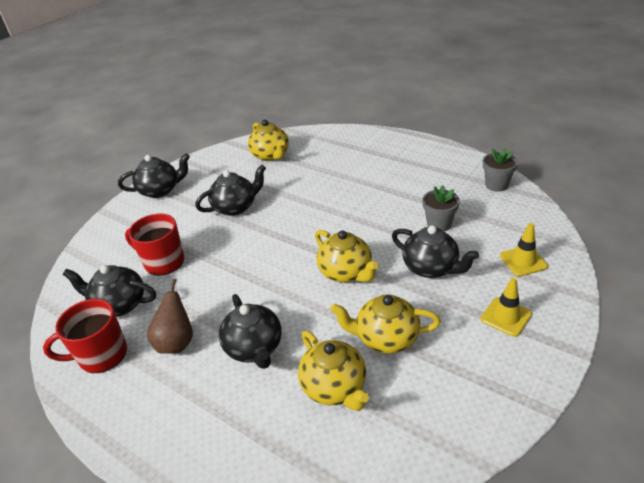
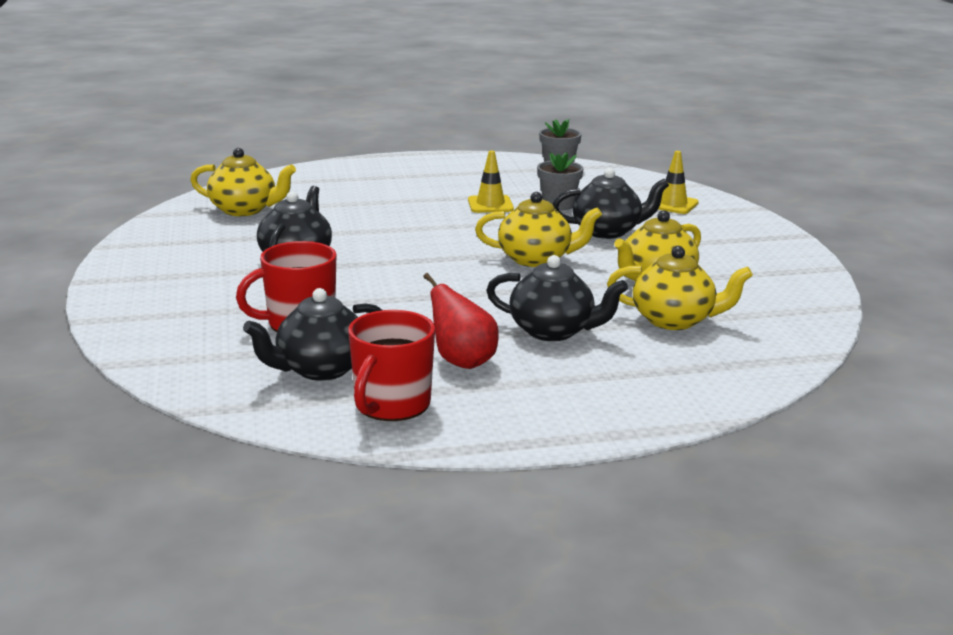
camera: 50 degrees left, 15 degrees down
black teapot [118,153,190,198] -> none
brown pear [147,279,193,354] -> red pear [423,273,499,369]
yellow traffic cone [481,278,532,337] -> yellow traffic cone moved to [468,151,514,213]

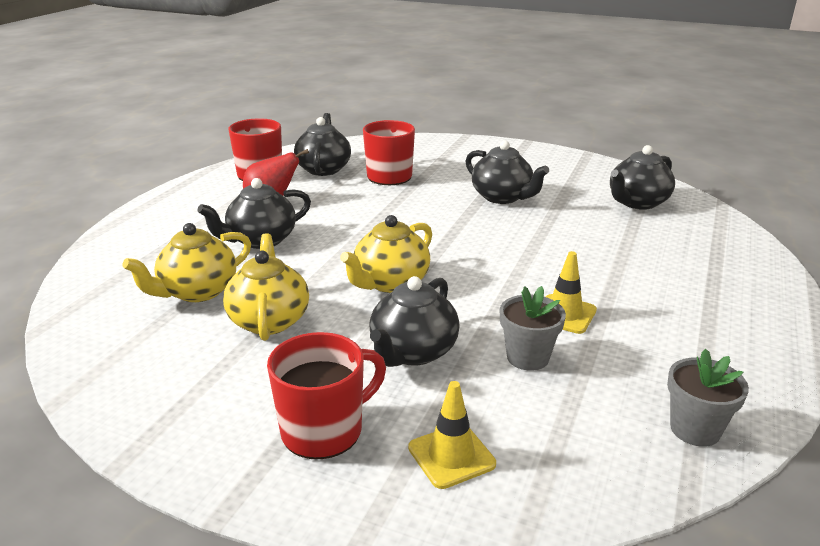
camera: 125 degrees right, 5 degrees up
yellow teapot [190,148,296,216] -> black teapot [610,145,675,210]
none -> red mug [267,332,386,459]

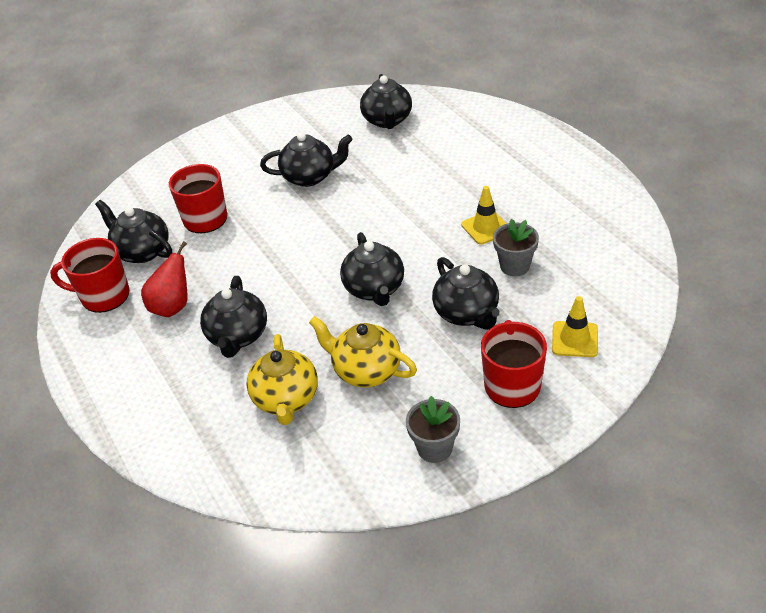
camera: 50 degrees left, 15 degrees up
yellow teapot [340,215,432,293] -> black teapot [340,232,404,306]
grey flower pot [667,349,749,447] -> grey flower pot moved to [406,396,460,463]

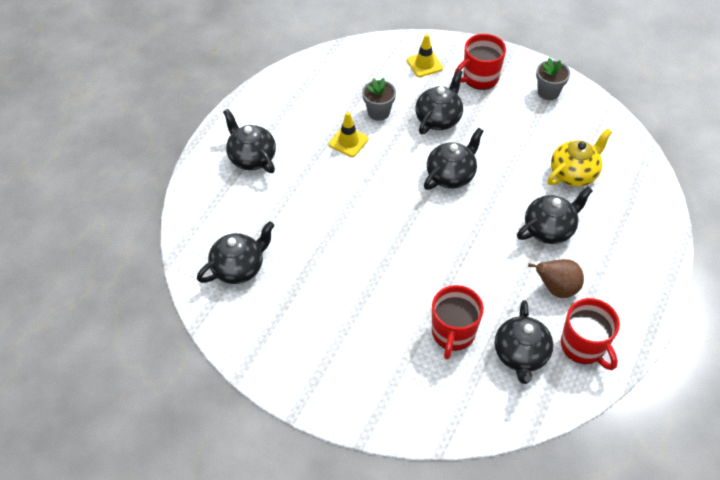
camera: 125 degrees left, 10 degrees up
red pear [141,241,188,317] -> brown pear [528,259,584,298]
black teapot [260,132,353,187] -> black teapot moved to [223,109,276,173]
yellow teapot [309,316,417,388] -> none

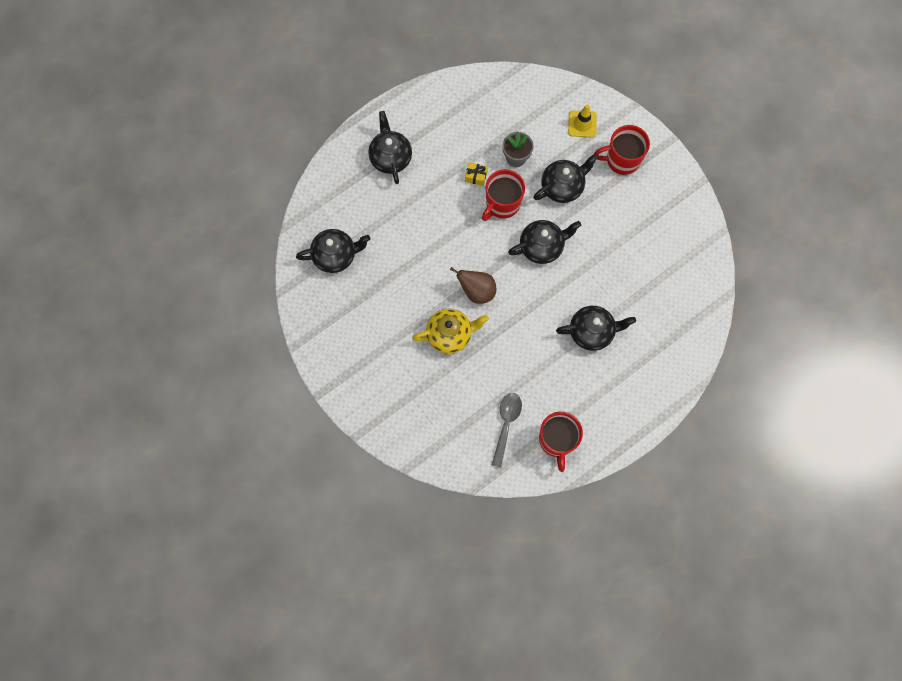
camera: 25 degrees right, 20 degrees up
yellow traffic cone [329,112,369,157] -> yellow gift [465,162,488,186]
red mug [432,285,484,360] -> red mug moved to [482,169,525,221]
black teapot [495,300,553,384] -> grey spoon [492,393,522,467]
brown pear [528,259,584,298] -> brown pear moved to [450,267,497,304]
grey flower pot [536,58,570,100] -> none
yellow teapot [547,128,612,187] -> yellow teapot moved to [412,308,489,354]

